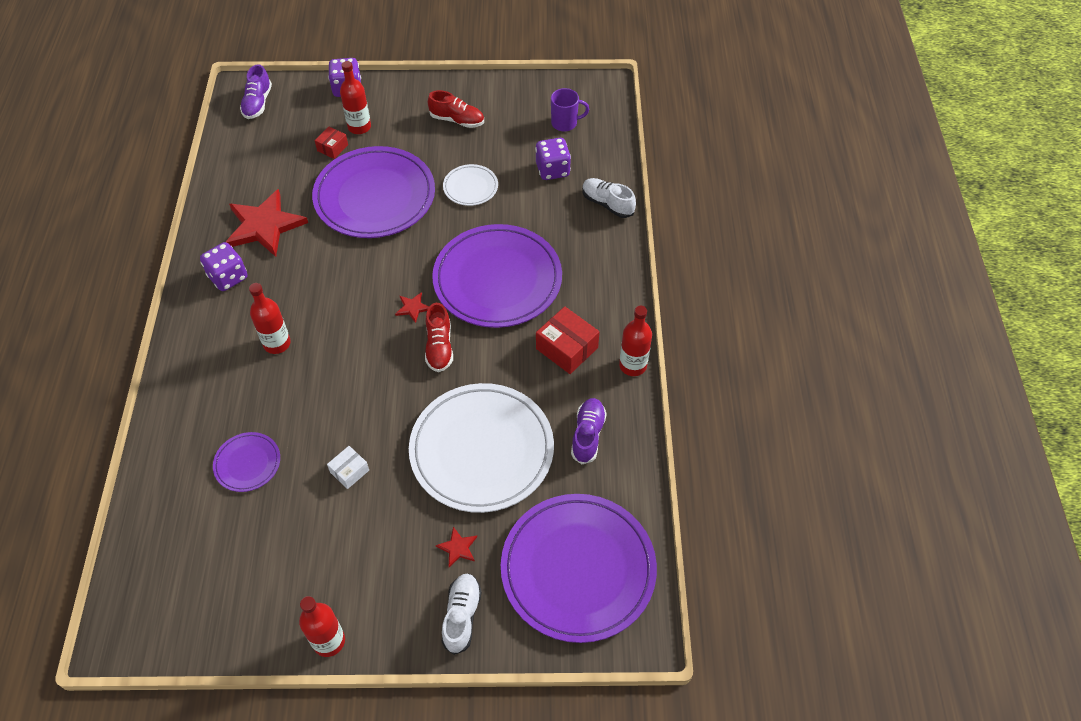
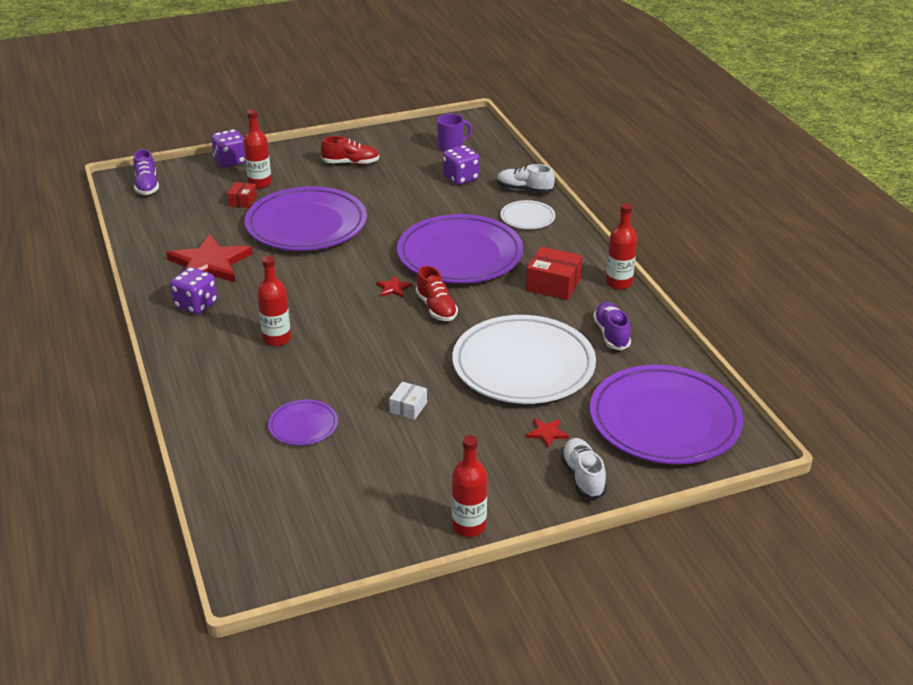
camera: 20 degrees left, 20 degrees down
white plate [443,164,498,206] -> white plate moved to [500,200,555,229]

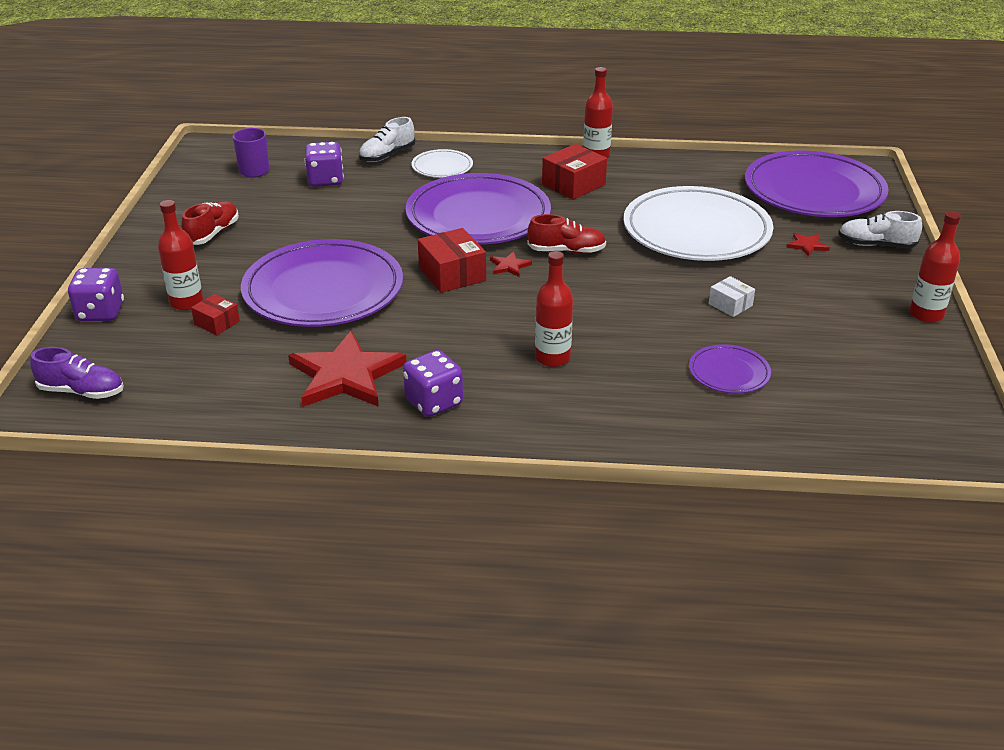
camera: 65 degrees left, 0 degrees up
purple shoe [593,302,631,350] -> none
none -> red box [418,228,486,293]

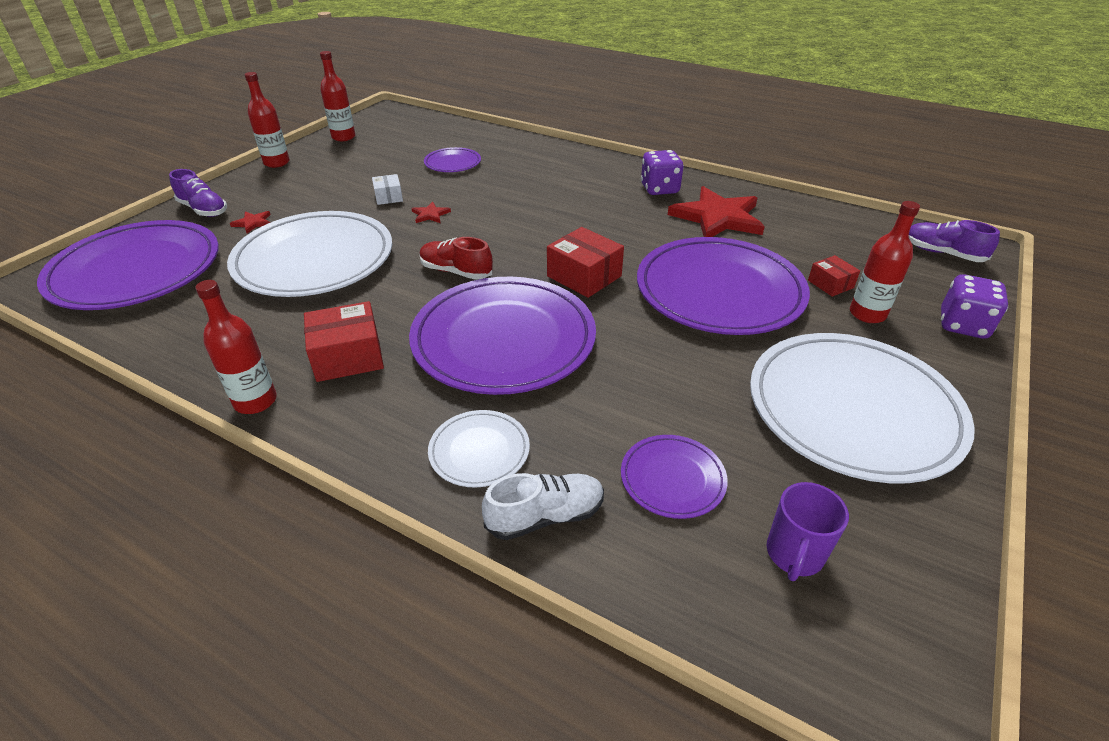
camera: 155 degrees left, 5 degrees up
red shoe [181,201,239,245] -> white plate [750,333,975,483]
purple dice [304,142,344,187] -> purple plate [621,435,728,519]
red box [418,228,486,293] -> red box turned 45 degrees counterclockwise [547,227,624,298]
red star [490,251,532,277] -> red star moved to [412,202,451,223]
red bottle [535,251,573,367] -> red bottle moved to [320,51,356,141]
white shoe [838,211,922,248] -> purple shoe [169,169,227,217]

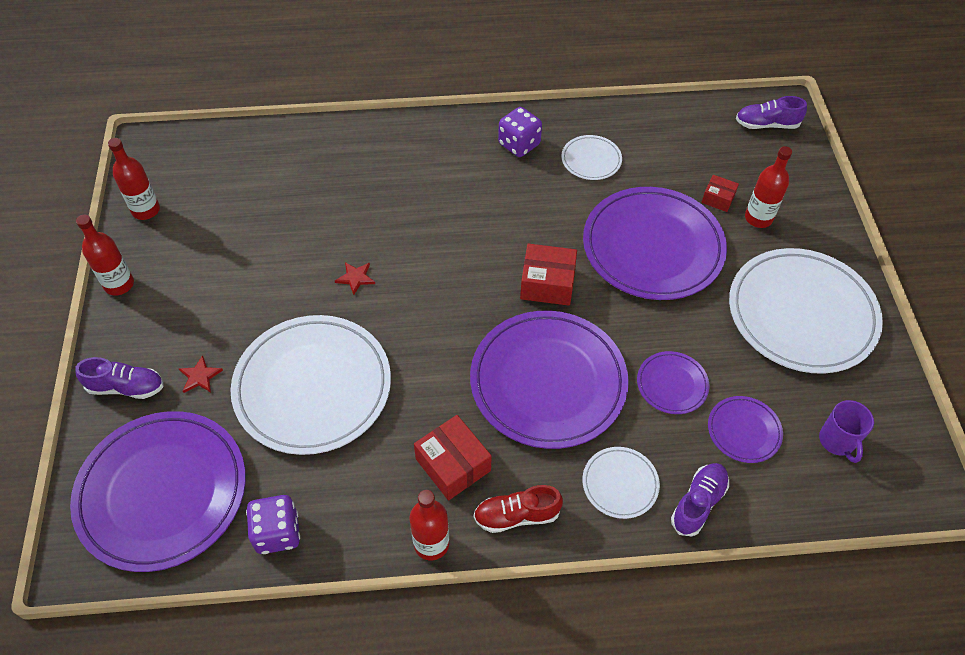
camera: 35 degrees left, 15 degrees up
red box [304,301,384,382] -> red box turned 75 degrees counterclockwise [414,415,492,500]
white box [372,174,403,205] -> none
red shoe [420,237,493,280] -> red shoe moved to [473,485,563,533]
purple plate [424,147,481,172] -> purple plate moved to [637,351,709,414]
white shoe [482,473,604,540] -> purple shoe [671,463,729,536]
red star [668,186,765,237] -> white plate [561,135,622,180]
purple dice [941,274,1008,339] -> purple dice moved to [246,495,300,554]

